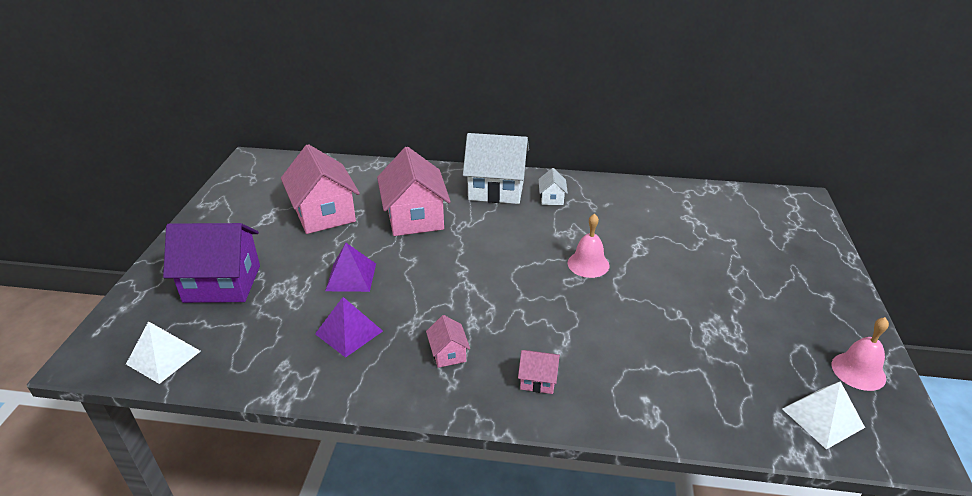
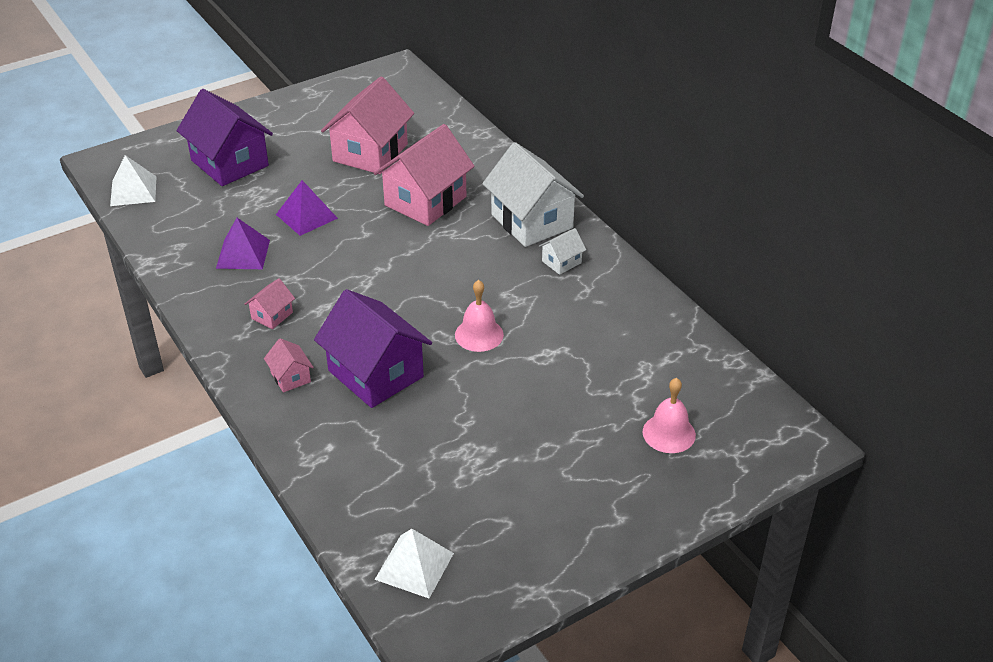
camera: 50 degrees right, 5 degrees up
pink bell [832,317,889,391] -> pink bell moved to [643,378,696,453]
none -> purple house [314,289,432,408]

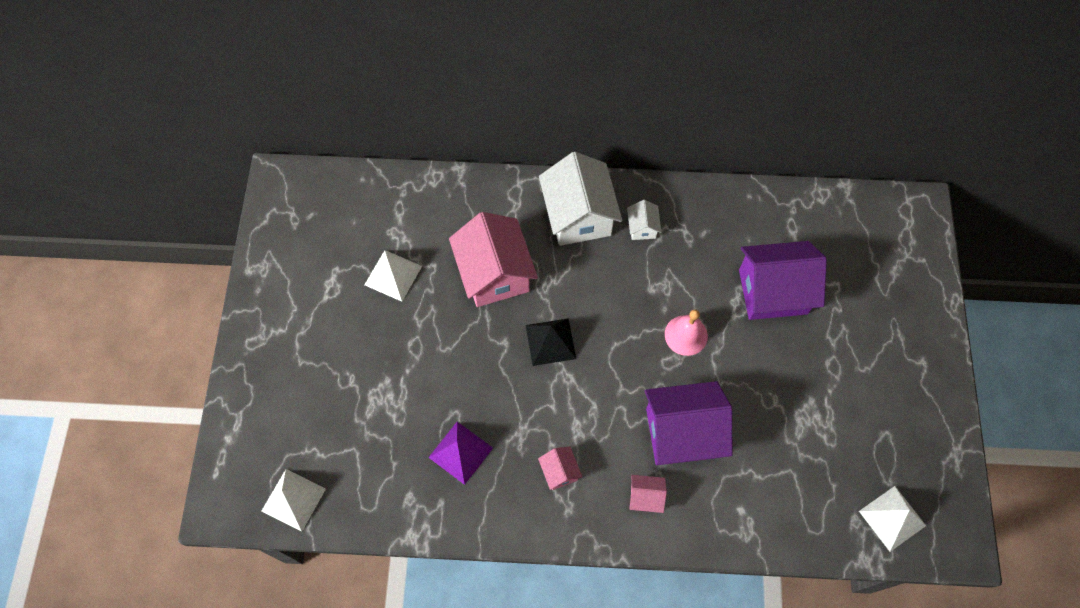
camera: 55 degrees left, 25 degrees up
purple house [176,89,273,186] -> purple house moved to [739,241,827,320]
purple pyramid [276,180,338,236] -> none
pink house [321,77,414,174] -> white pyramid [365,250,422,302]
white house [482,142,584,247] -> white house turned 75 degrees clockwise [539,152,622,246]
pink bell [643,378,696,453] -> none
none -> black pyramid [525,318,576,366]

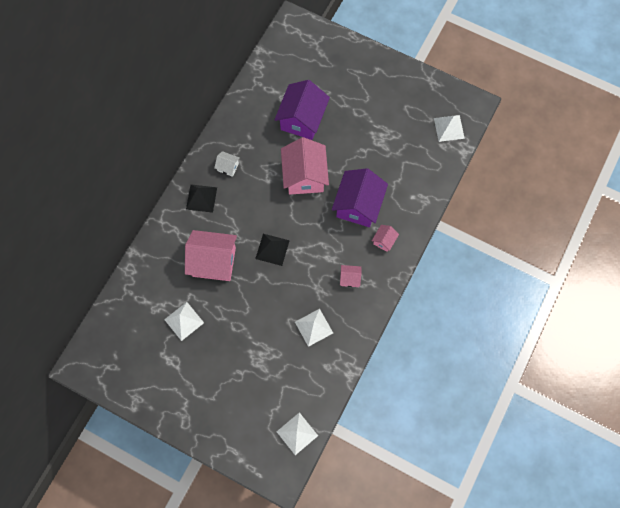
camera: 65 degrees left, 5 degrees up
purple pyramid [428,422,493,485] -> white pyramid [295,309,333,347]
white house [539,152,622,246] -> black pyramid [186,184,217,213]
pink bell [665,309,708,356] -> pink house [281,137,329,195]

